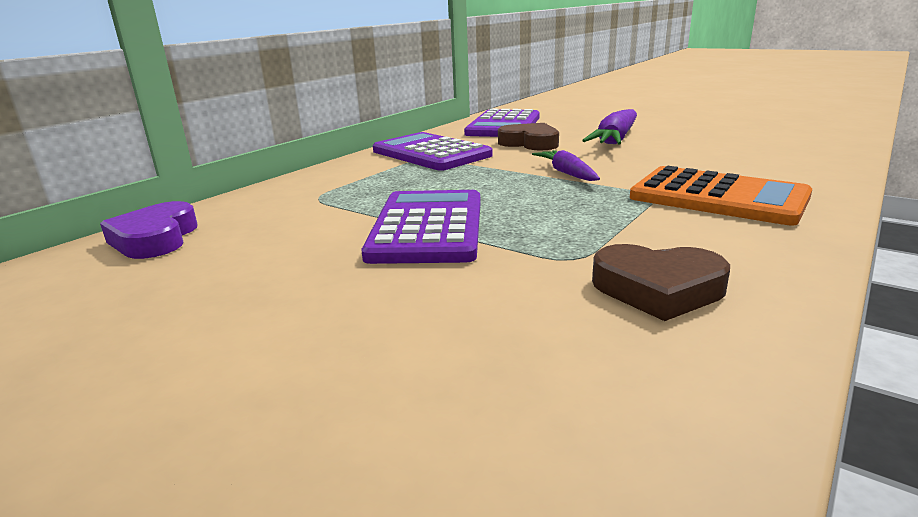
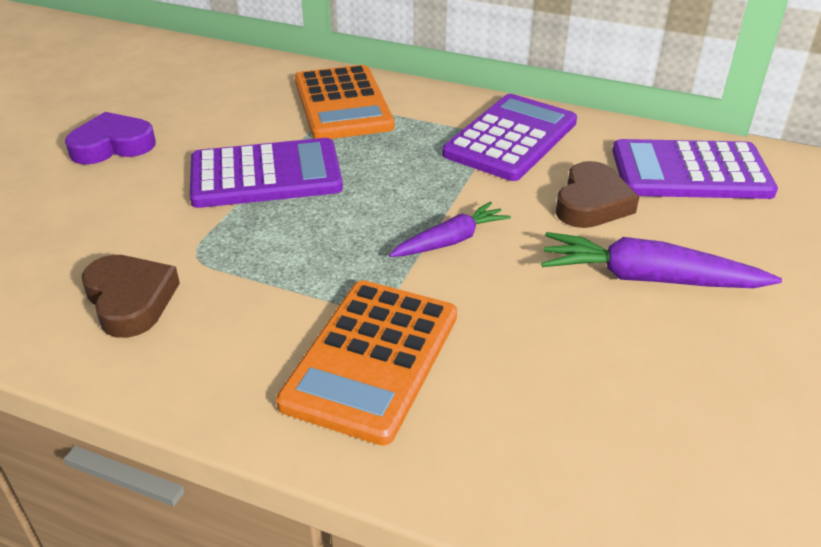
camera: 75 degrees right, 15 degrees up
purple heart [100,201,198,259] -> purple heart moved to [65,112,156,164]
brown heart [592,244,730,321] -> brown heart turned 150 degrees clockwise [82,255,180,338]
none -> orange calculator [295,65,395,139]

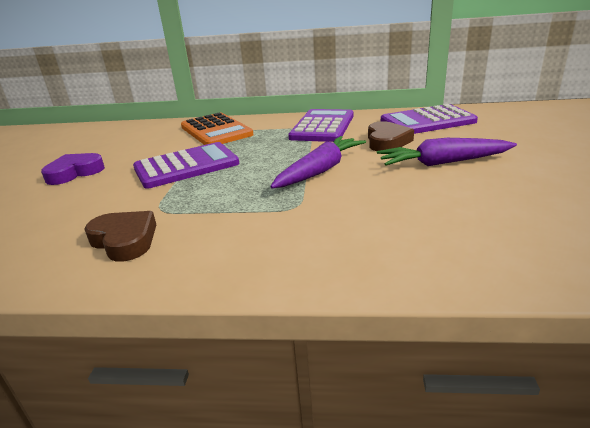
camera: 15 degrees left, 10 degrees down
orange calculator [276,280,457,446] -> none
purple carrot [389,202,511,257] -> purple carrot [270,136,366,189], size x1.58

